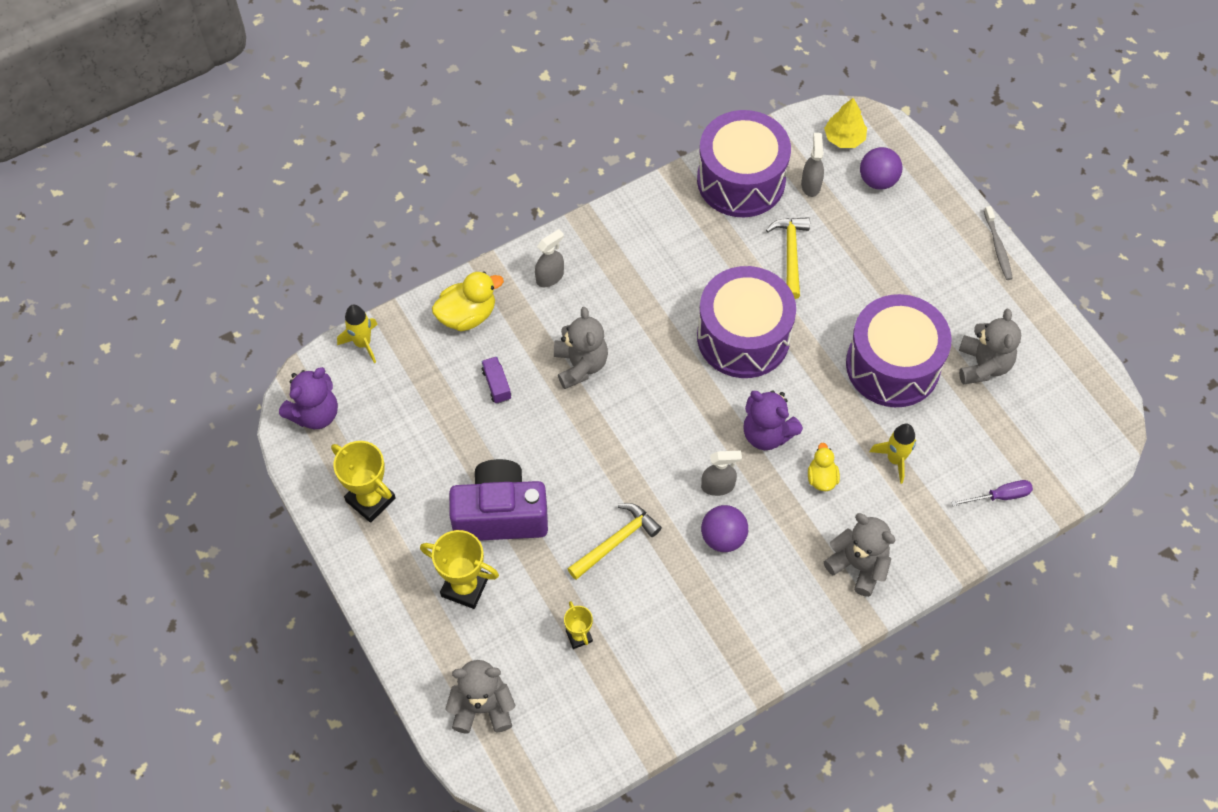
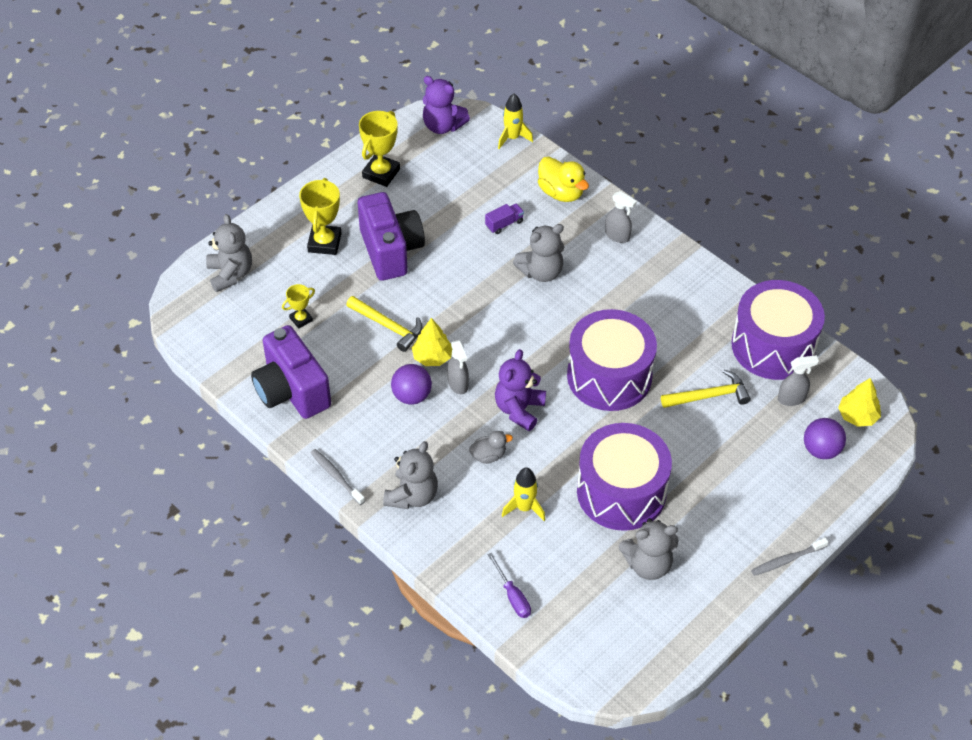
camera: 75 degrees right, 10 degrees down
yellow duck [808,443,840,491] -> grey duck [469,431,513,464]
none -> purple camera [251,325,331,419]
none -> grey toothbrush [311,449,365,505]
none -> yellow tree [412,318,453,366]

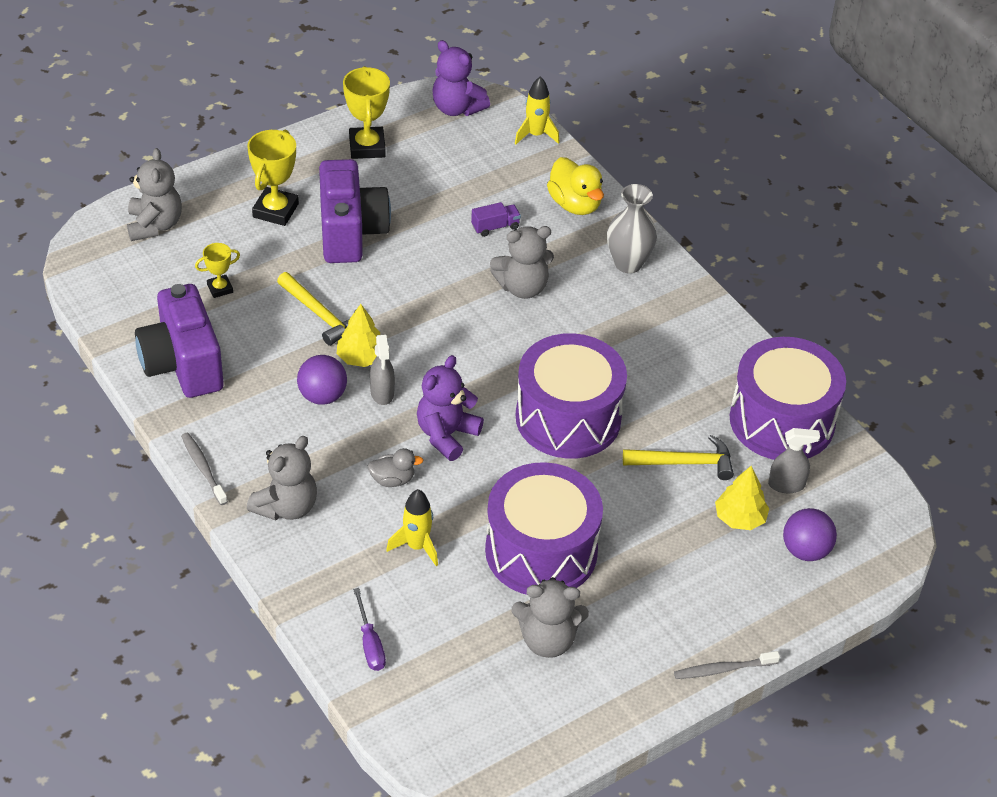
camera: 10 degrees right, 5 degrees down
yellow trophy [359,111,400,187] -> yellow trophy turned 45 degrees counterclockwise [343,66,390,159]
grey spray bottle [605,191,637,243] -> grey vase [607,184,657,273]
yellow tree [838,378,881,427] -> yellow tree moved to [715,466,769,530]

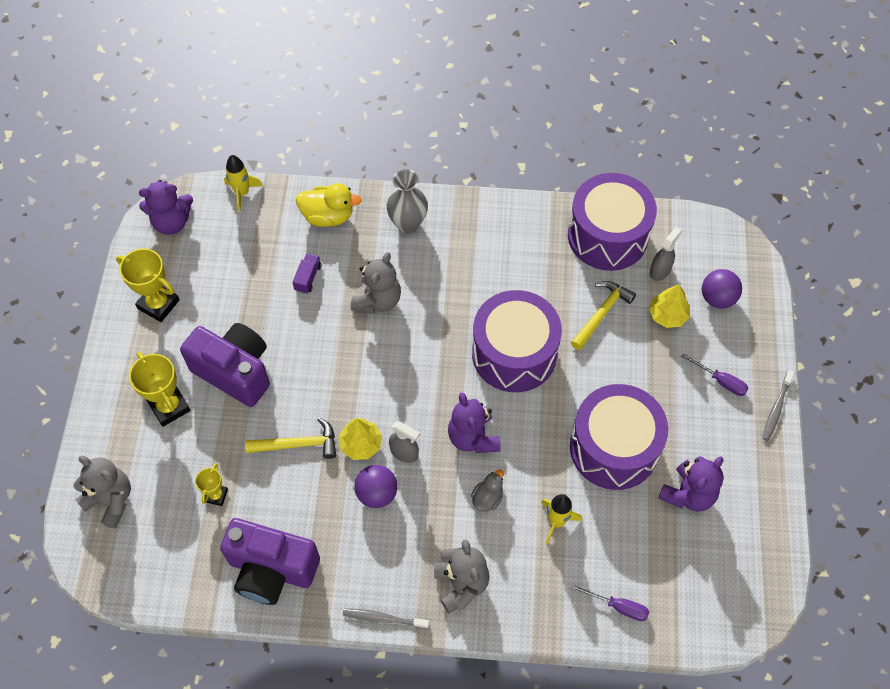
camera: 50 degrees left, 15 degrees up
grey teddy bear [512,577,589,658] -> purple teddy bear [658,456,724,512]
none -> purple screwdriver [681,353,749,396]

